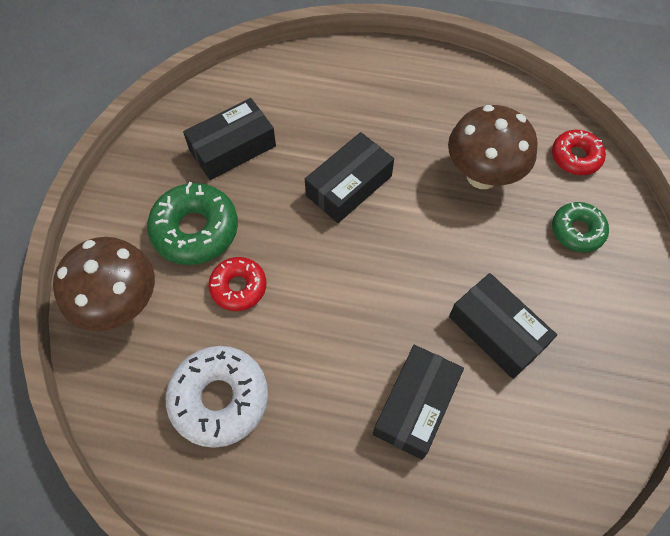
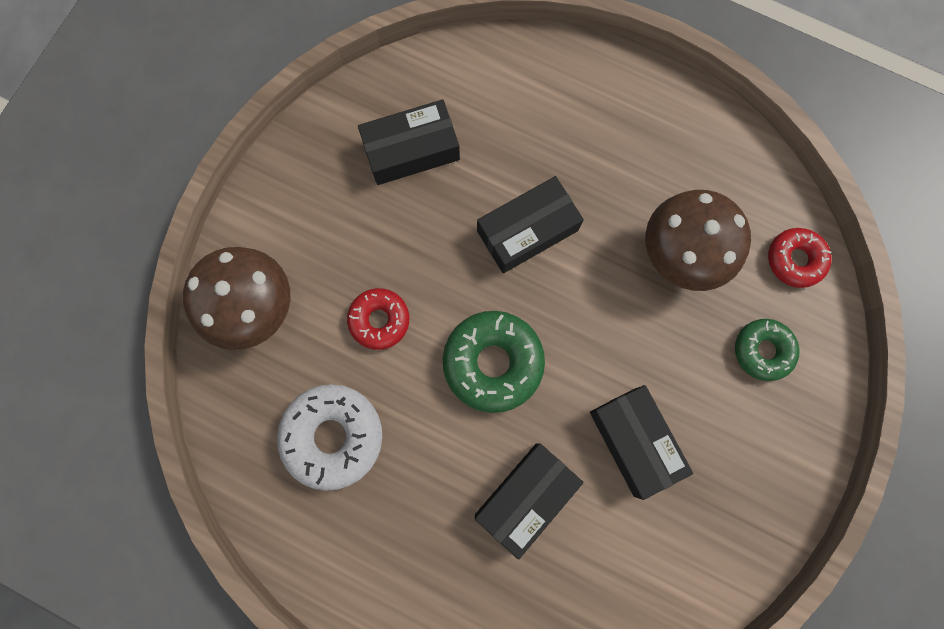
camera: 15 degrees right, 15 degrees up
green donut [147,182,238,265] -> green donut moved to [443,311,545,413]

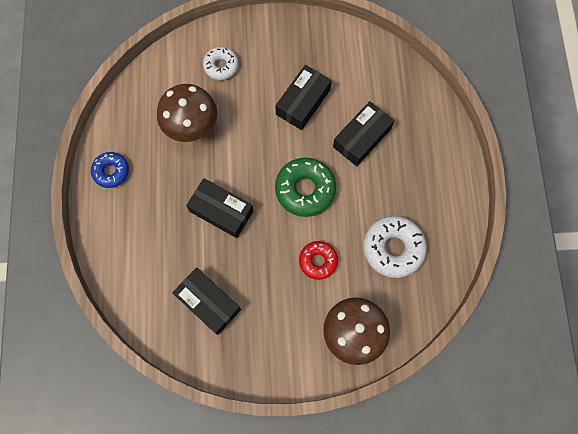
camera: 120 degrees left, 5 degrees down
black box [475,443,583,560] -> black box turned 60 degrees counterclockwise [333,101,394,166]
green donut [735,319,800,381] -> white donut [203,47,239,80]
red donut [768,228,832,288] -> none
none -> blue donut [91,152,129,188]

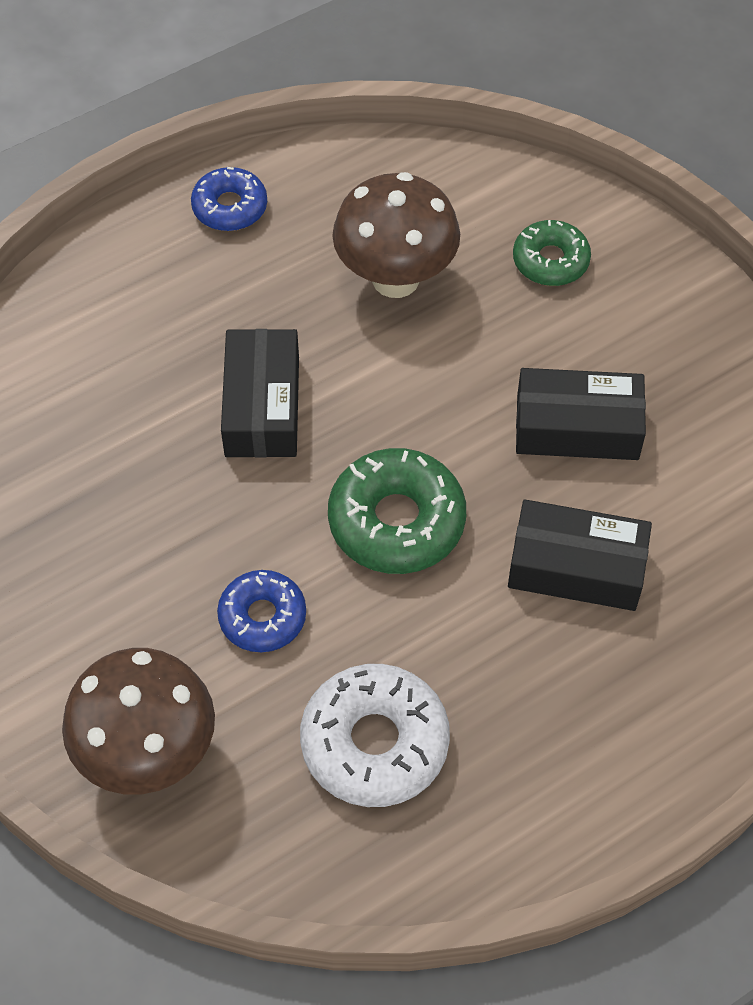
camera: 60 degrees right, 15 degrees down
black box [172,267,241,335] -> none
white donut [203,47,239,80] -> green donut [513,220,591,286]
red donut [299,241,338,280] -> blue donut [217,570,306,652]

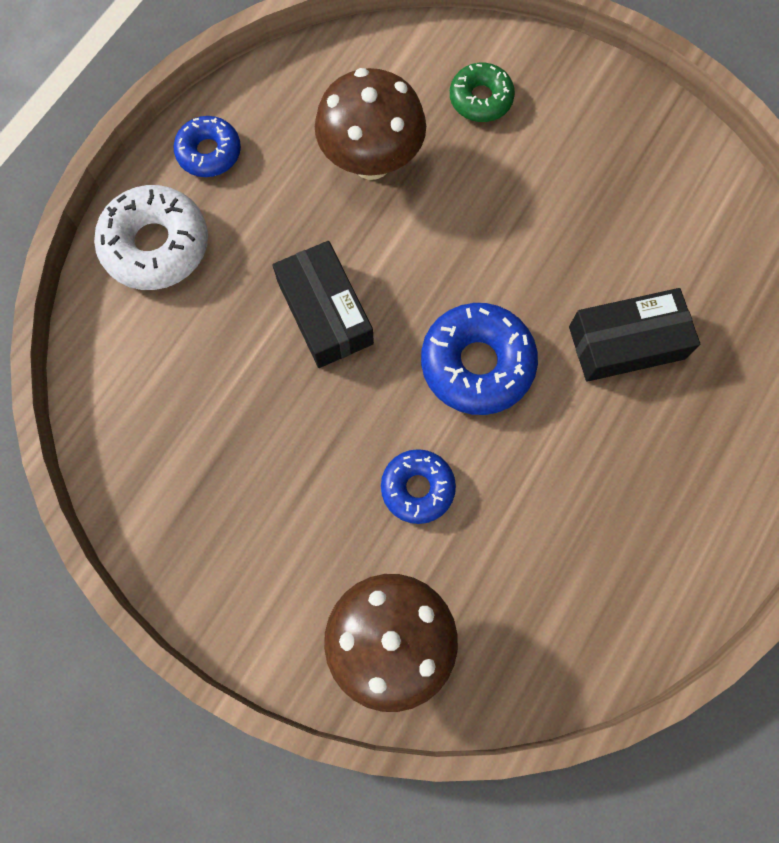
camera: 25 degrees left, 15 degrees up
white donut [300,664,450,807] -> white donut moved to [94,185,208,290]
green donut [328,448,466,574] -> blue donut [421,303,538,415]
black box [516,368,646,460] -> none

